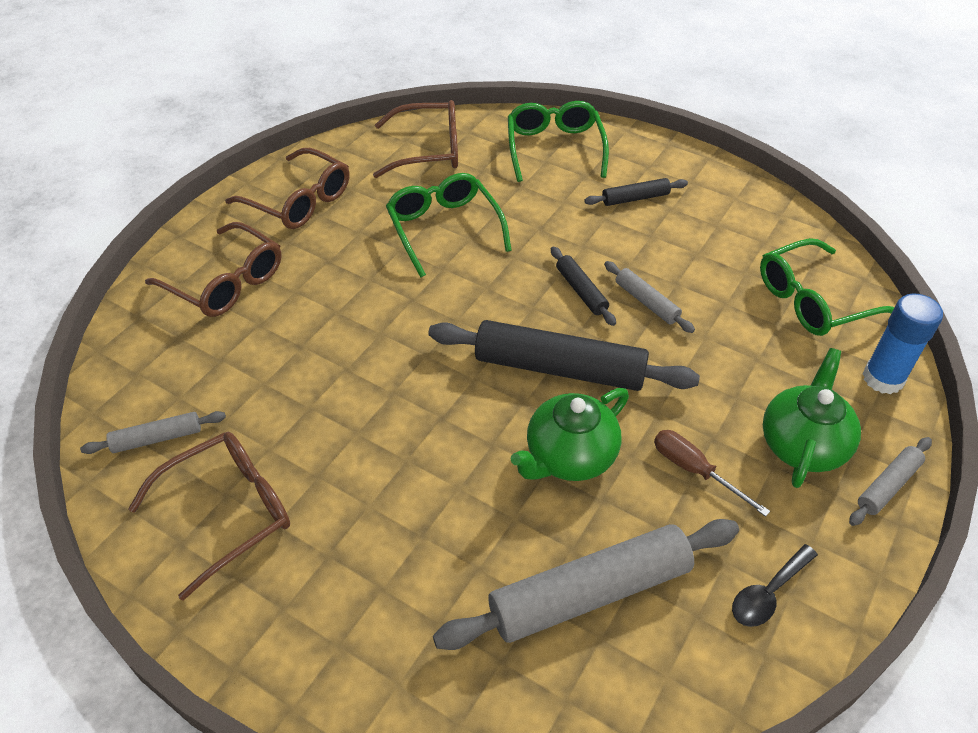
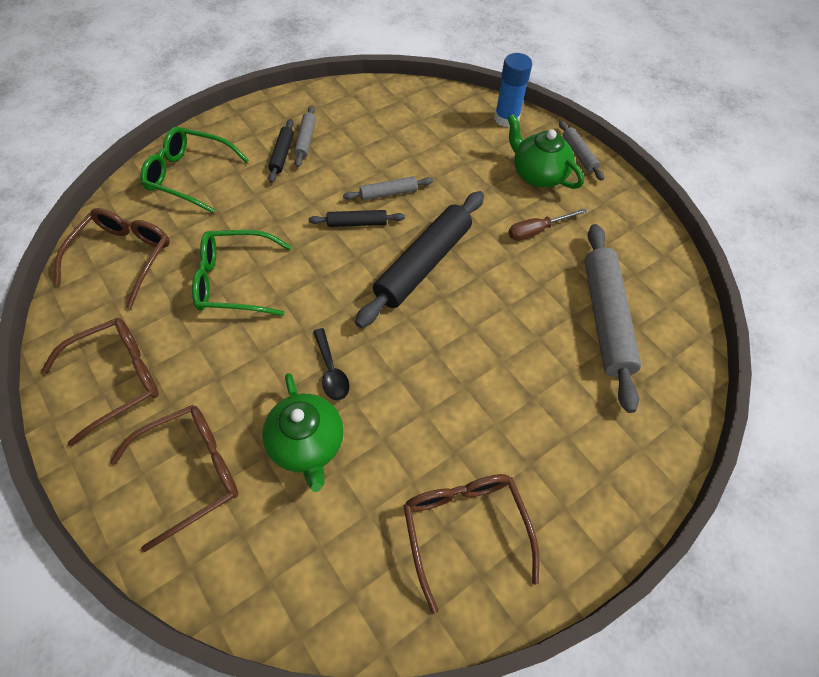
camera: 70 degrees left, 10 degrees up
grey rolling pin [80,411,226,454] -> grey rolling pin moved to [294,105,316,167]
green teapot [511,388,629,481] -> green teapot moved to [262,373,344,492]
black spoon [732,544,818,627] -> black spoon moved to [313,328,350,400]
green glasses [760,238,894,336] -> none

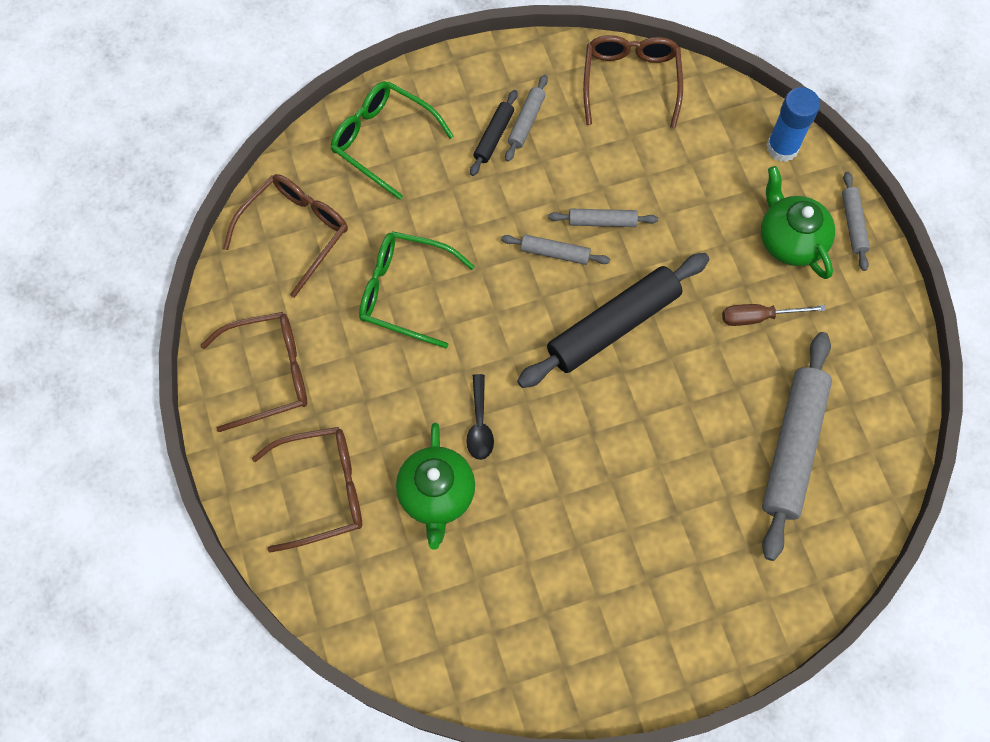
camera: 20 degrees right, 10 degrees up
black rolling pin [309,210,405,227] -> grey rolling pin [501,234,610,265]
brown glasses [403,474,540,614] -> brown glasses moved to [583,35,683,128]

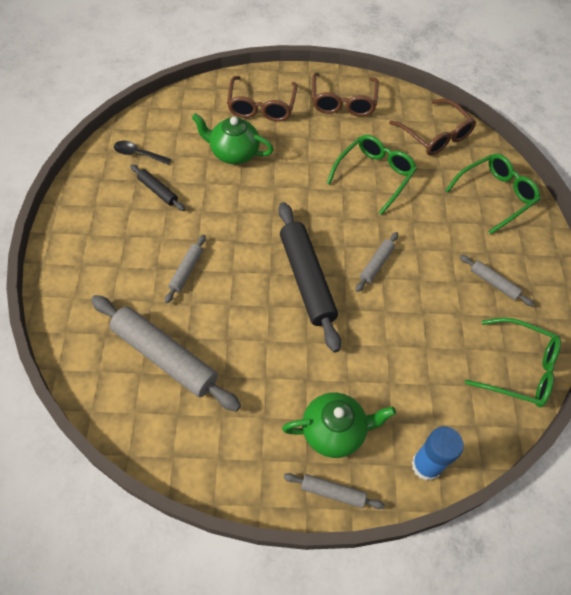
camera: 105 degrees right, 10 degrees down
black spoon [466,374,494,460] -> black spoon moved to [114,141,171,165]
black rolling pin [470,90,517,176] -> black rolling pin moved to [130,165,185,211]
grey rolling pin [548,209,658,227] -> grey rolling pin moved to [165,235,206,303]
brown glasses [583,35,683,128] -> green glasses [465,318,561,407]
brown screwdriver [722,304,826,326] -> none

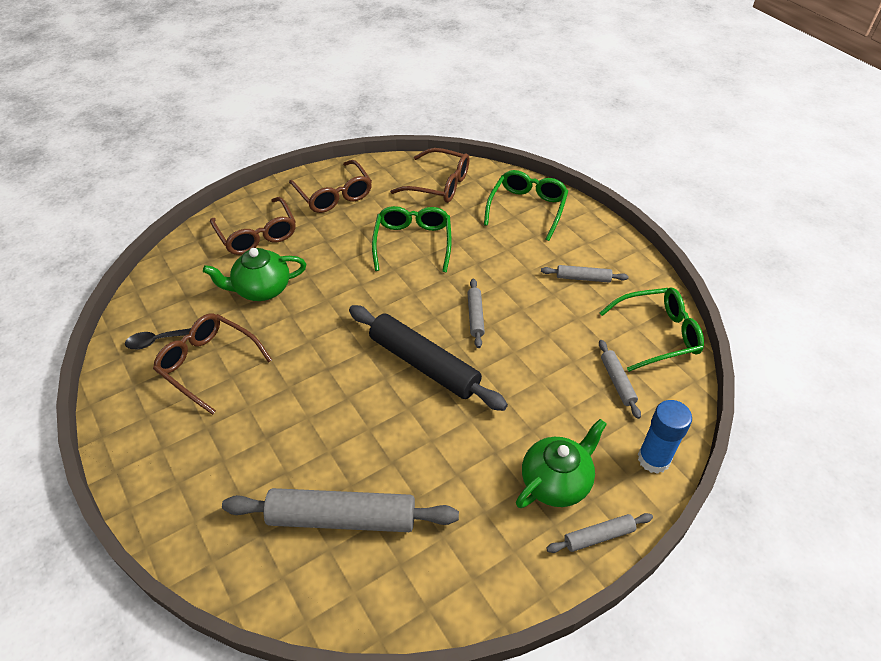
camera: 30 degrees left, 10 degrees down
black rolling pin [130,165,185,211] -> brown glasses [153,313,272,415]
grey rolling pin [165,235,206,303] -> grey rolling pin moved to [599,340,641,419]

